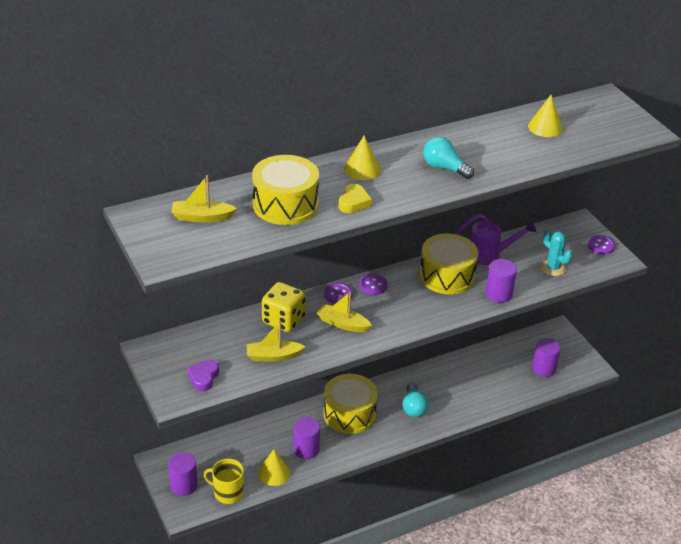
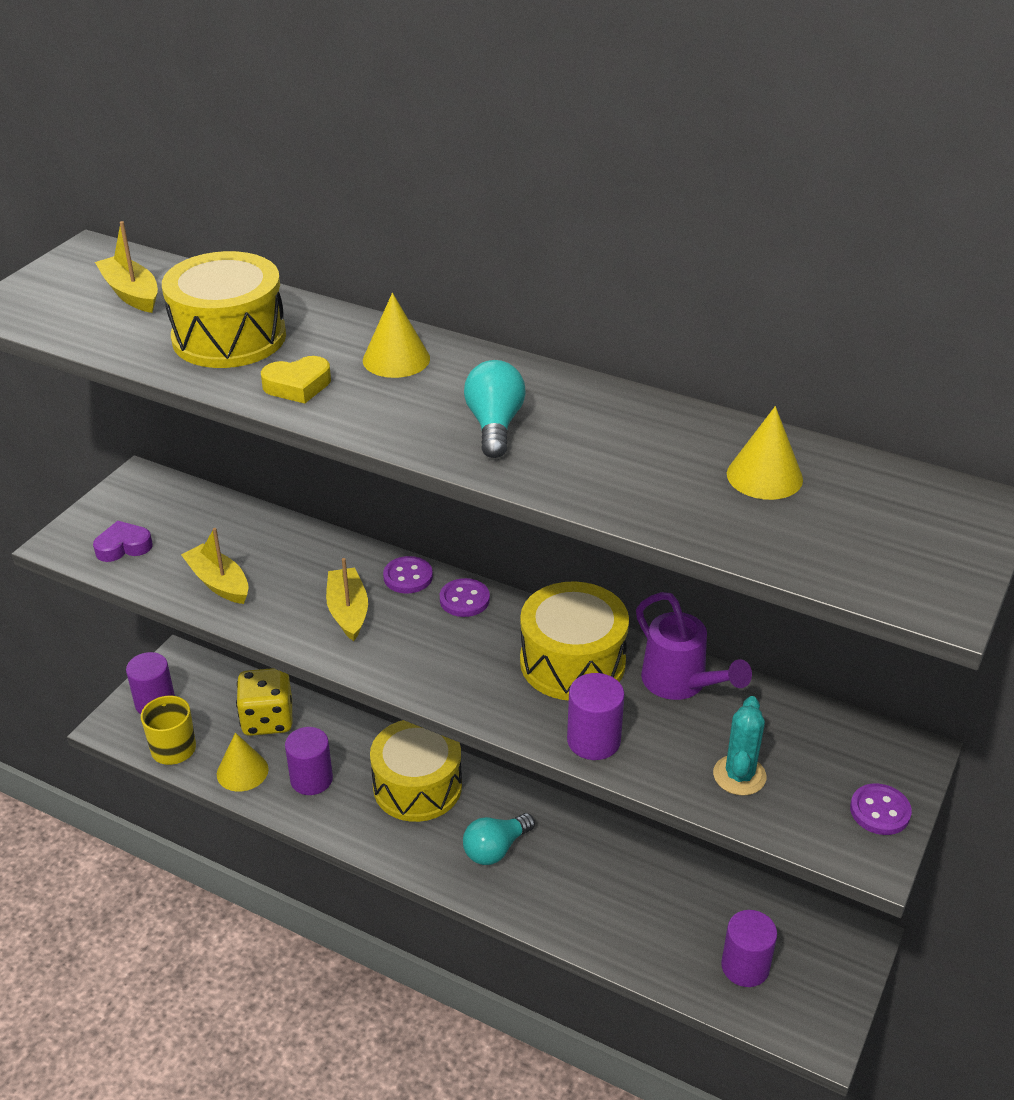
camera: 55 degrees right, 0 degrees up
yellow dice [262,282,306,332] -> yellow dice moved to [236,668,292,736]

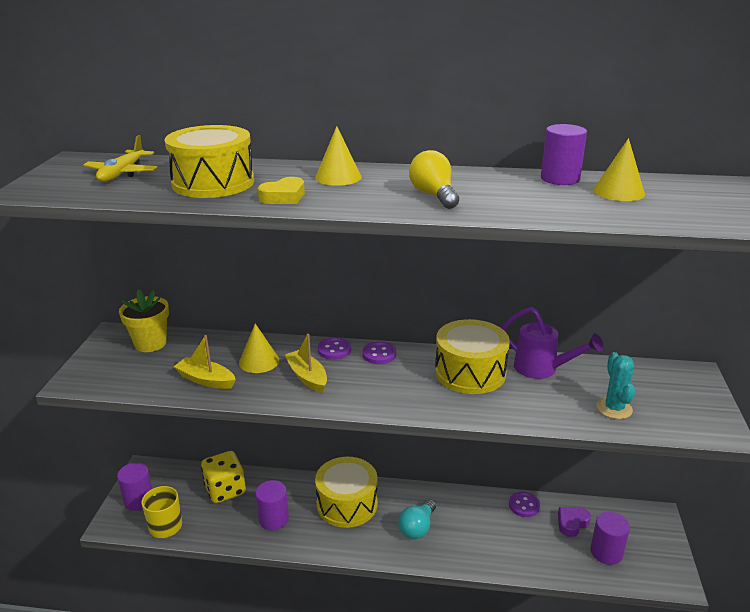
camera: 20 degrees left, 10 degrees down
purple heart [93,521,153,562] -> purple heart moved to [558,507,591,537]
yellow boat [95,221,158,313] -> yellow plane [83,135,158,182]
yellow cone [217,733,269,792] -> yellow cone moved to [239,324,279,373]
turquoise light bulb [464,360,526,458] -> yellow light bulb [409,150,459,209]
purple cylinder [567,673,625,760] -> purple cylinder moved to [541,124,587,185]
purple button [850,783,912,835] -> purple button moved to [509,492,540,517]
none -> yellow flower pot [119,289,169,352]

